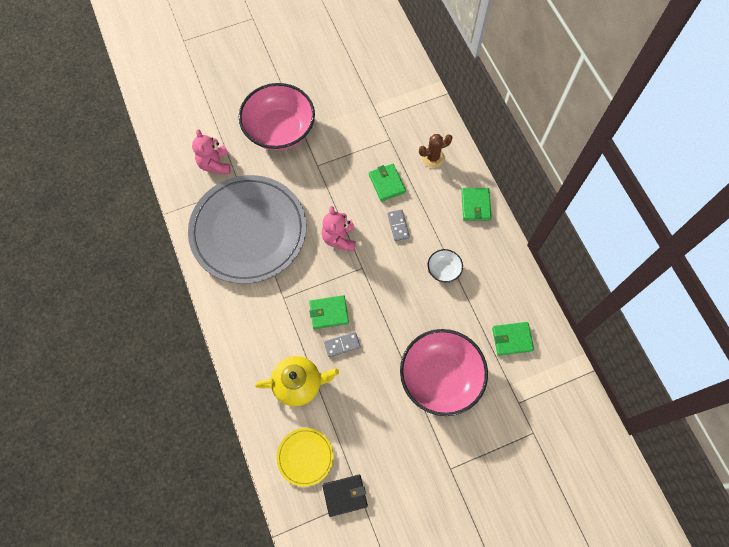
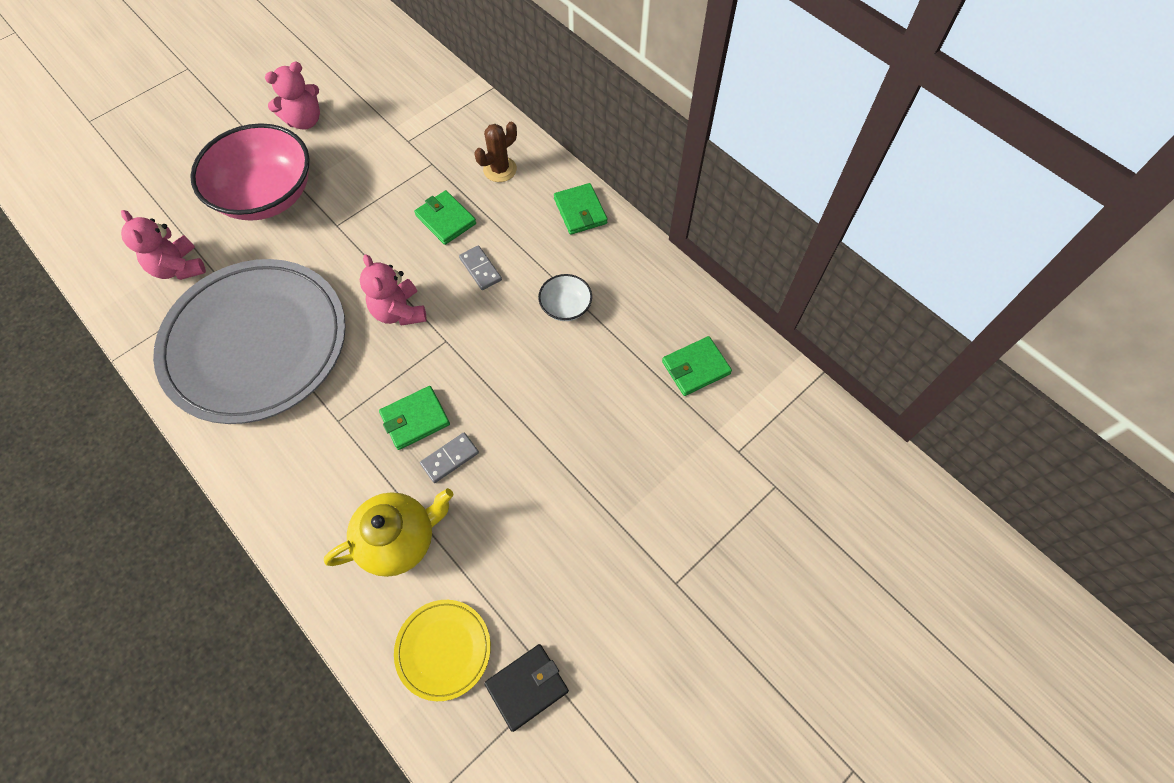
camera: 20 degrees left, 5 degrees down
pink bowl [400,329,488,416] -> none
none -> pink teddy bear [265,62,320,130]

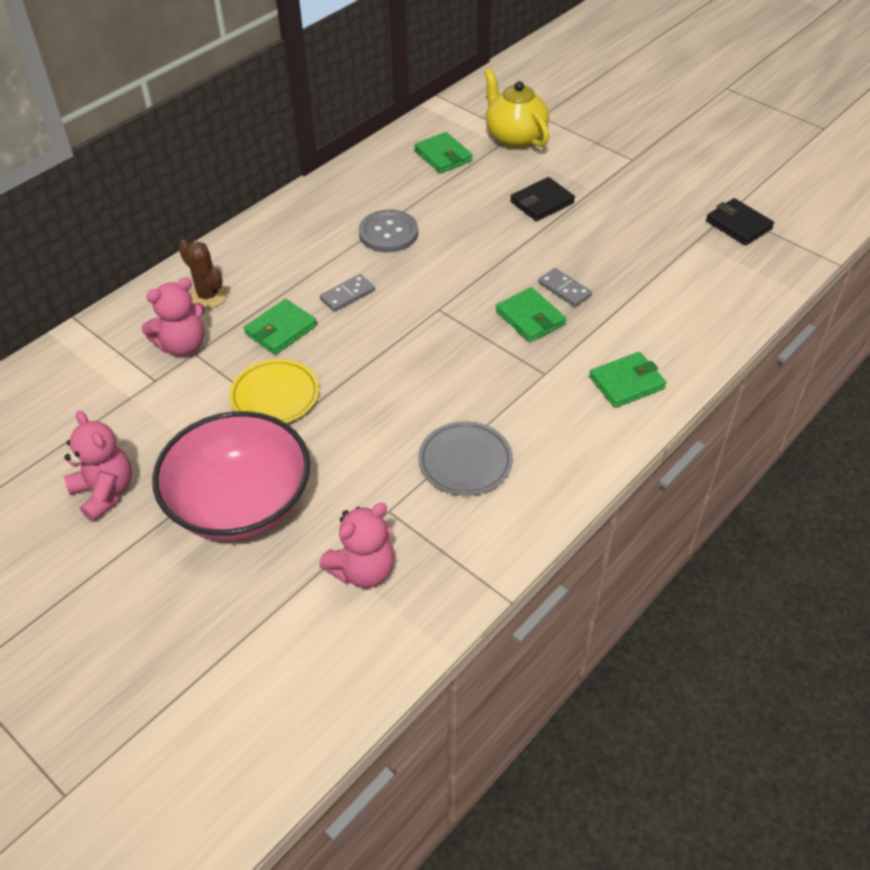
camera: 95 degrees left, 15 degrees down
grey plate [153,259,346,424] -> grey plate [418,421,513,496], size x0.43
yellow teapot [324,488,453,577] -> yellow teapot moved to [484,69,549,148]
pink teddy bear [360,254,427,326] -> pink teddy bear moved to [141,278,205,356]
yellow plate [394,600,491,701] -> yellow plate moved to [229,359,319,423]
white bowl [538,274,592,321] -> grey button [359,210,418,253]
green wallet [554,183,608,235] -> green wallet moved to [589,352,666,408]
none -> black wallet [510,177,575,221]

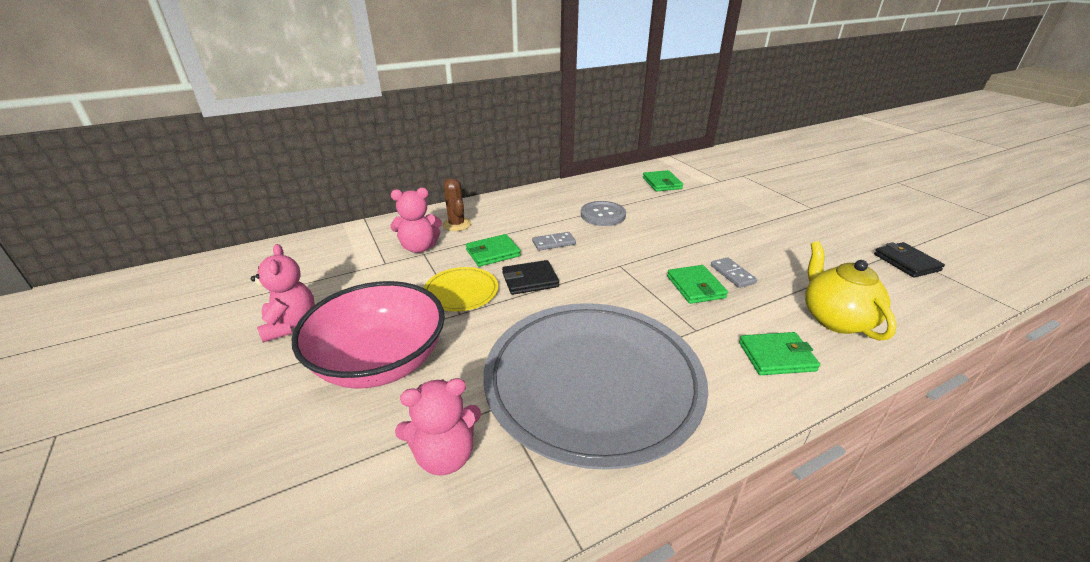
camera: 20 degrees right, 15 degrees down
grey plate [418,421,513,496] -> grey plate [483,303,708,470], size x2.32
yellow teapot [484,69,549,148] -> yellow teapot moved to [805,241,897,341]
black wallet [510,177,575,221] -> black wallet moved to [502,260,559,295]

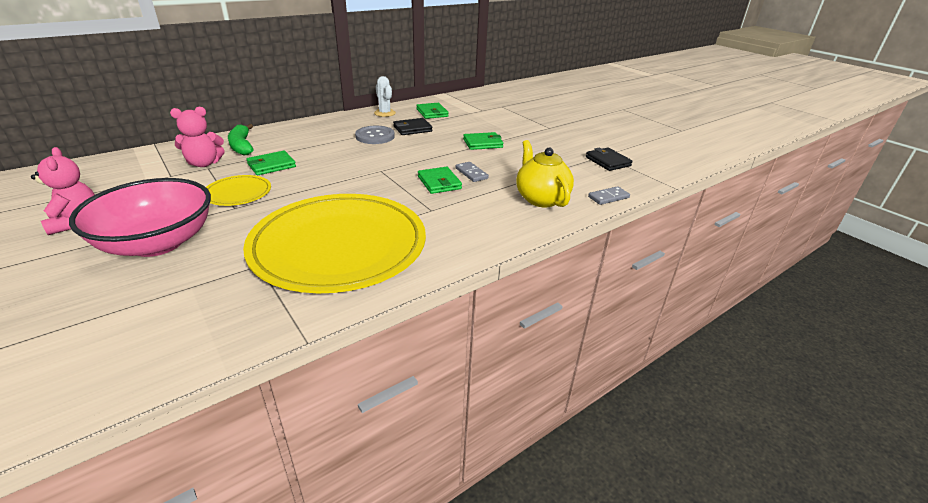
camera: 10 degrees left, 0 degrees up
pink teddy bear [395,378,481,475] -> none
brown cactus [442,178,471,231] -> green banana [228,124,254,155]
grey plate [483,303,708,470] -> yellow plate [243,194,426,293]
black wallet [502,260,559,295] -> black wallet moved to [393,118,433,135]
grey domino [532,232,576,251] -> grey domino moved to [588,186,630,205]
green wallet [739,332,820,375] -> green wallet moved to [463,132,504,150]
none -> white cactus [374,76,396,117]

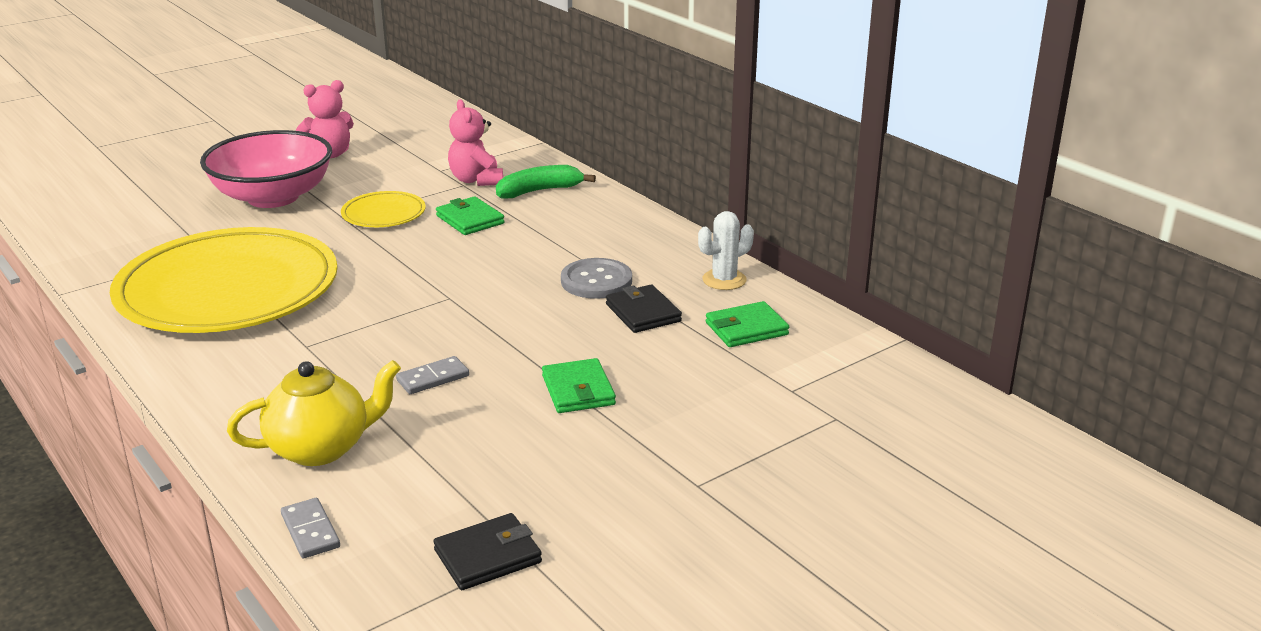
camera: 90 degrees right, 5 degrees down
green wallet [418,167,462,194] -> none

